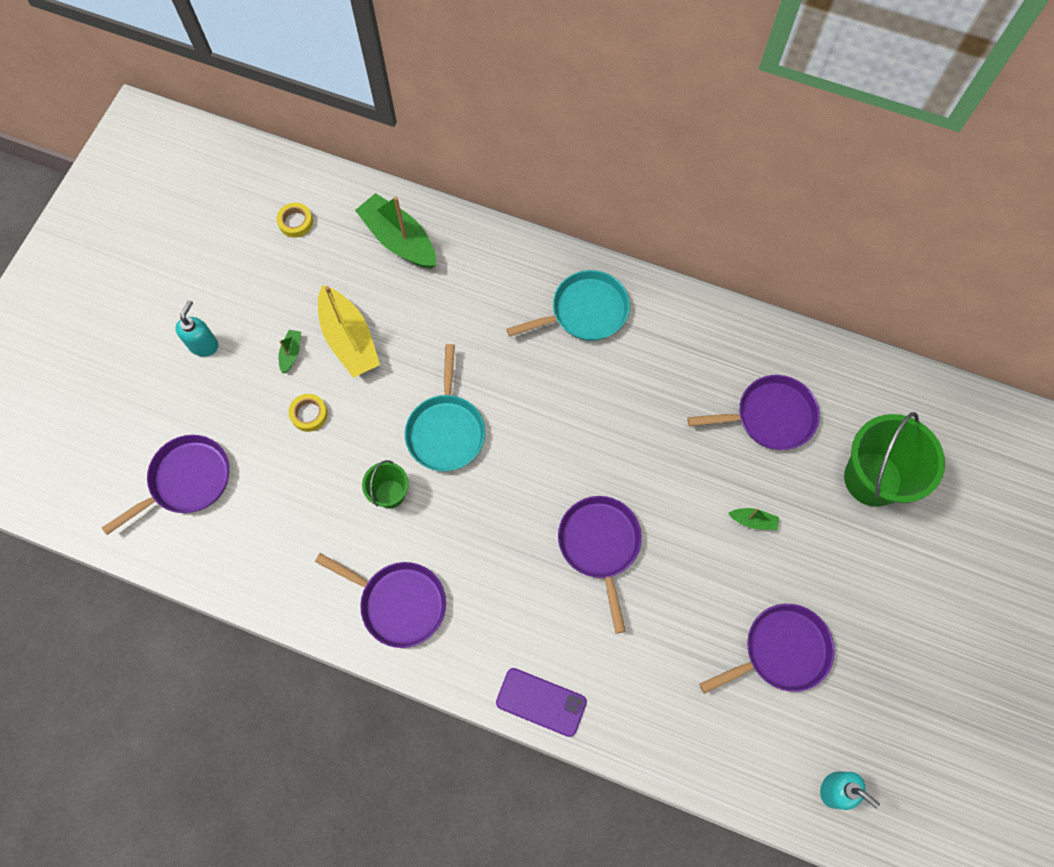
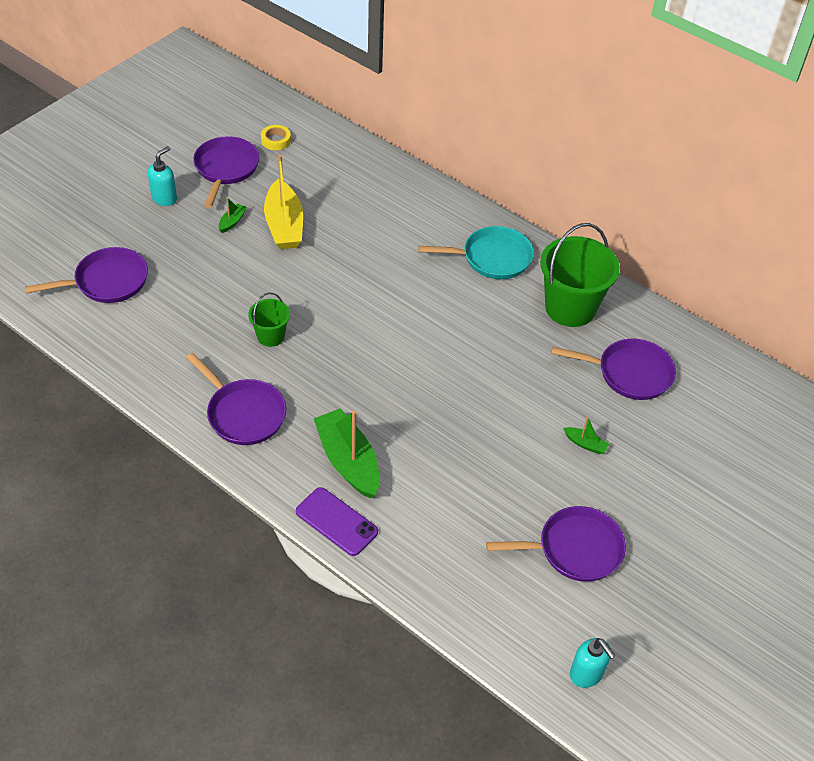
camera: 15 degrees right, 20 degrees down
yellow tape [289,394,328,432] -> none
green boat [355,193,436,269] -> green boat moved to [314,408,379,499]
turquoise pan [405,344,485,471] -> none
purple pan [558,496,642,634] -> purple pan moved to [193,136,259,208]
green bucket [844,412,945,507] -> green bucket moved to [540,223,620,327]

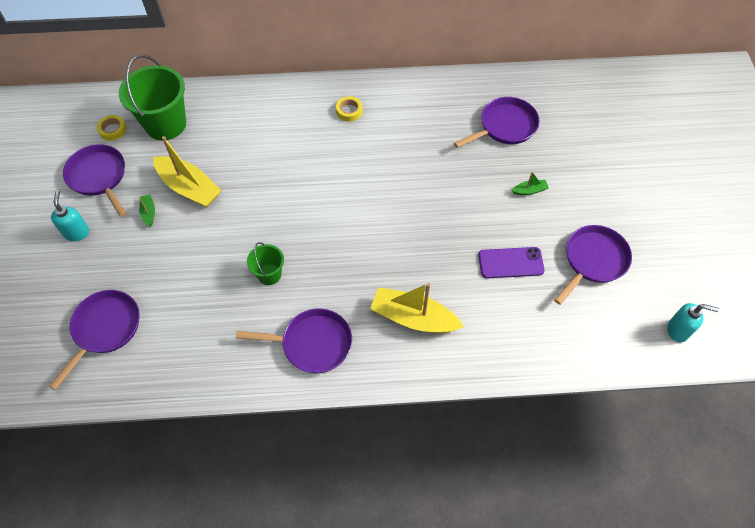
camera: 40 degrees left, 10 degrees up
purple phone [296,487,378,556] -> purple phone moved to [478,247,545,278]
green boat [314,408,379,499] -> yellow boat [370,283,464,333]
turquoise pan [418,226,534,279] -> yellow tape [336,96,363,121]
green bucket [540,223,620,327] -> green bucket moved to [119,55,186,140]

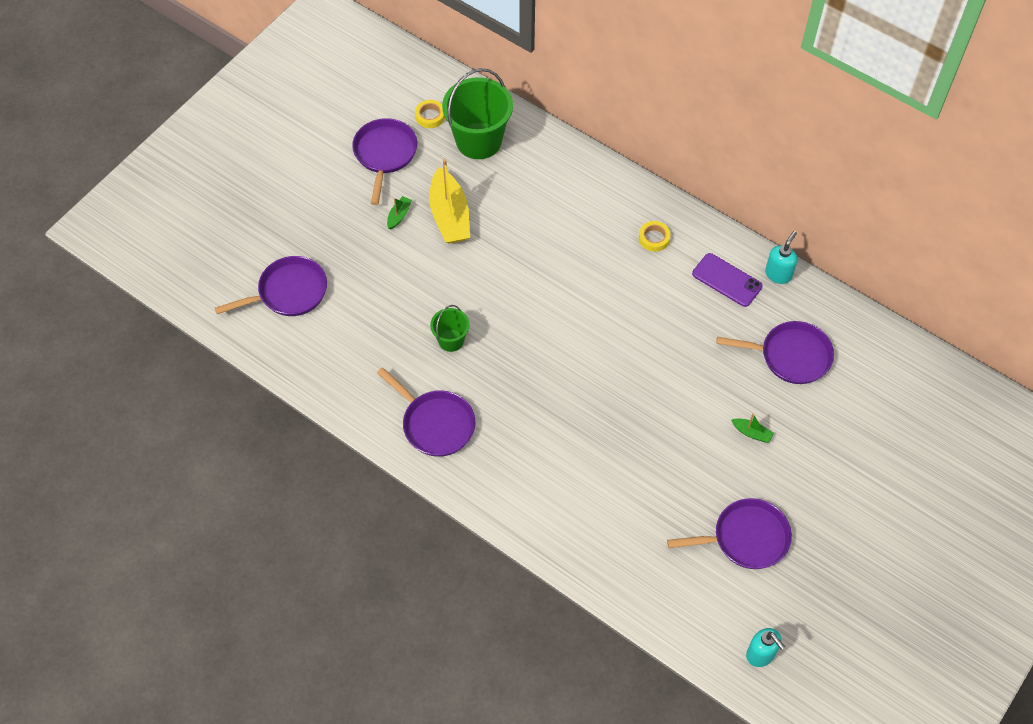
camera: 40 degrees right, 0 degrees up
turquoise soap dispenser [51,190,89,241] -> turquoise soap dispenser moved to [765,231,797,284]
yellow boat [370,283,464,333] -> none
purple phone [478,247,545,278] -> purple phone moved to [692,253,762,307]

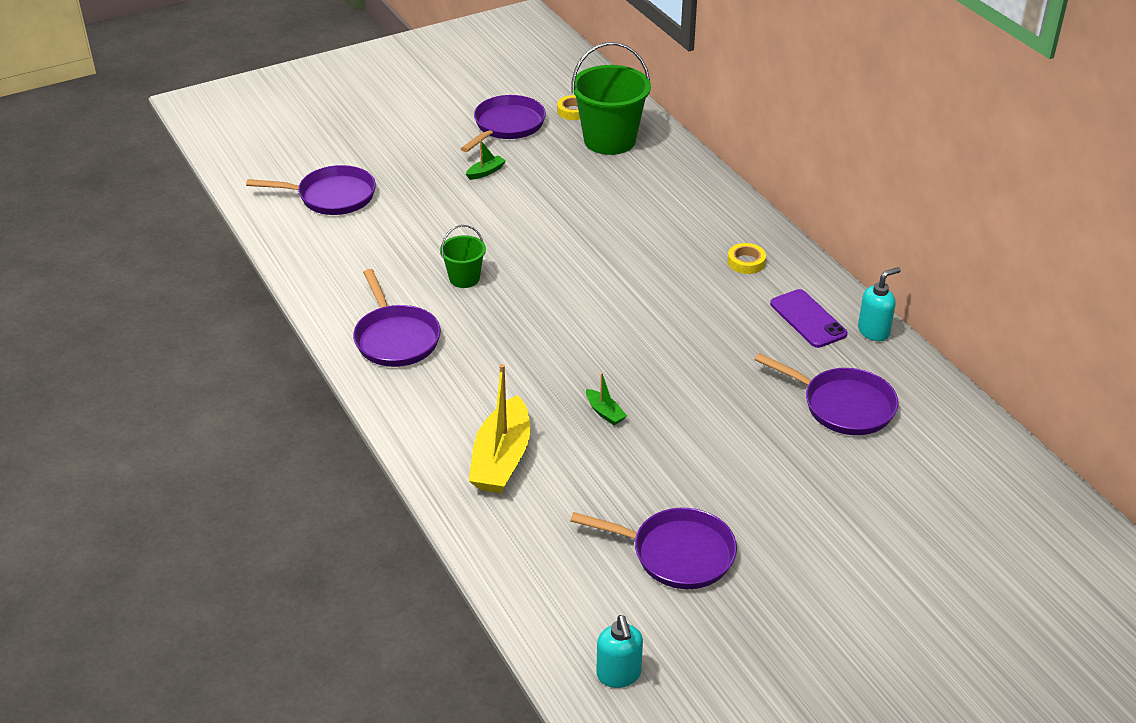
camera: 25 degrees right, 20 degrees down
yellow boat [429,159,470,244] -> yellow boat moved to [469,364,530,493]
green boat [731,413,774,443] -> green boat moved to [586,373,627,425]

